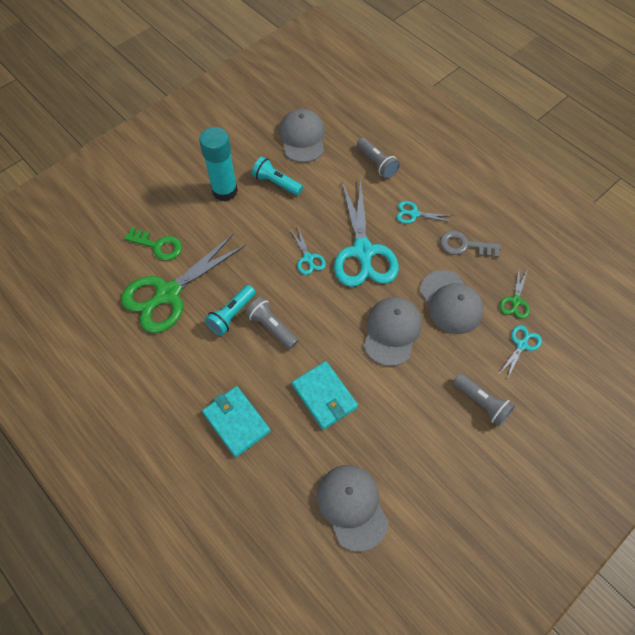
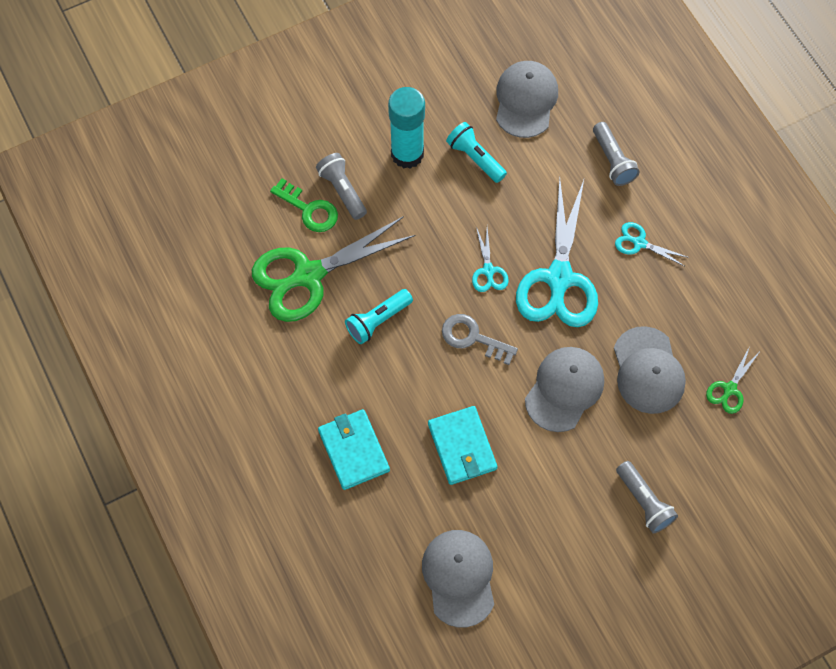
camera: 15 degrees right, 5 degrees up
grey flashlight [246,297,298,349] -> grey flashlight moved to [316,153,367,220]
grey key [440,231,501,258] -> grey key moved to [442,314,518,365]
turquoise scissors [498,325,542,379] -> none

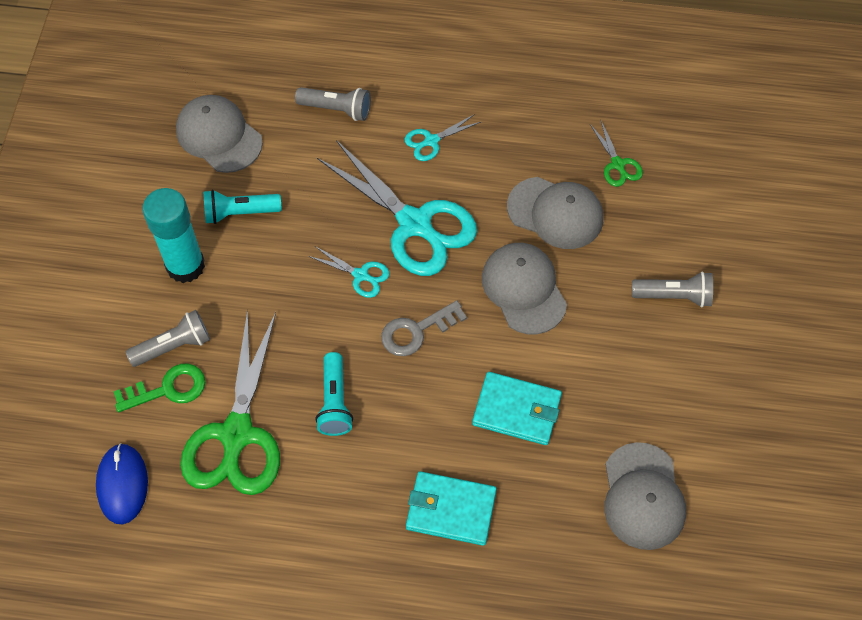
camera: 55 degrees left, 5 degrees down
grey flashlight [316,153,367,220] -> grey flashlight turned 150 degrees clockwise [126,310,210,367]
grey cap [422,530,494,628] -> grey cap turned 120 degrees counterclockwise [604,442,686,550]
none -> blue mouse [96,443,148,524]

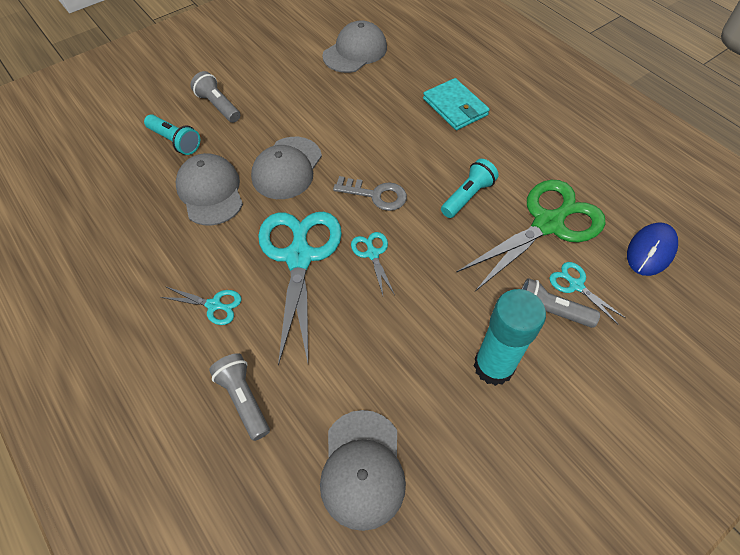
camera: 135 degrees left, 5 degrees down
green key [113,363,205,412] -> turquoise scissors [549,262,626,325]
turquoise flashlight [203,190,282,224] -> turquoise flashlight moved to [144,114,200,155]
turquoise wallet [472,372,562,445] -> none
green scissors [590,121,643,187] -> none

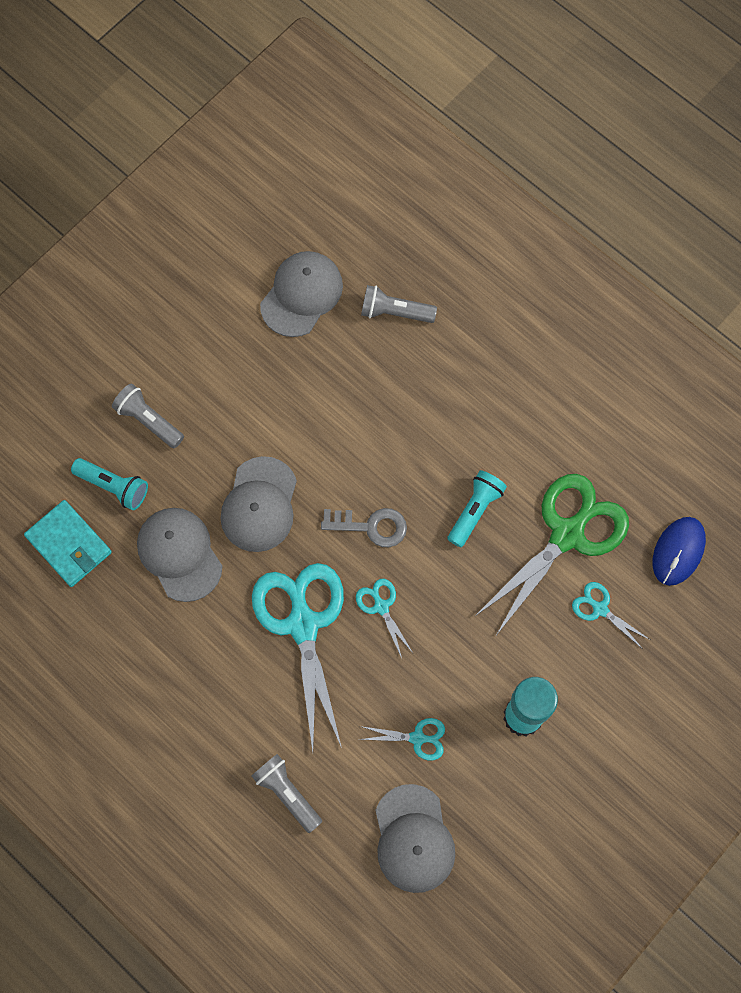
camera: 10 degrees left, 15 degrees up
turquoise scissors [160,286,241,325] -> turquoise scissors moved to [358,718,445,761]
turquoise wallet [423,78,490,130] -> turquoise wallet moved to [24,500,112,587]
grey flashlight [521,278,600,328] -> grey flashlight moved to [361,285,437,323]

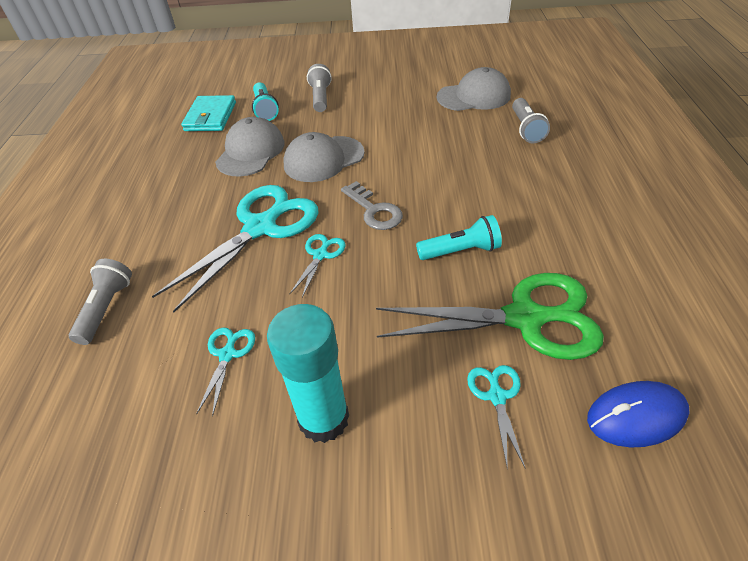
camera: 50 degrees right, 25 degrees down
turquoise scissors [358,718,445,761] -> turquoise scissors turned 135 degrees counterclockwise [196,327,255,417]
grey flashlight [361,285,437,323] -> grey flashlight turned 150 degrees counterclockwise [512,98,550,143]
grey cap [375,784,455,893] -> none

